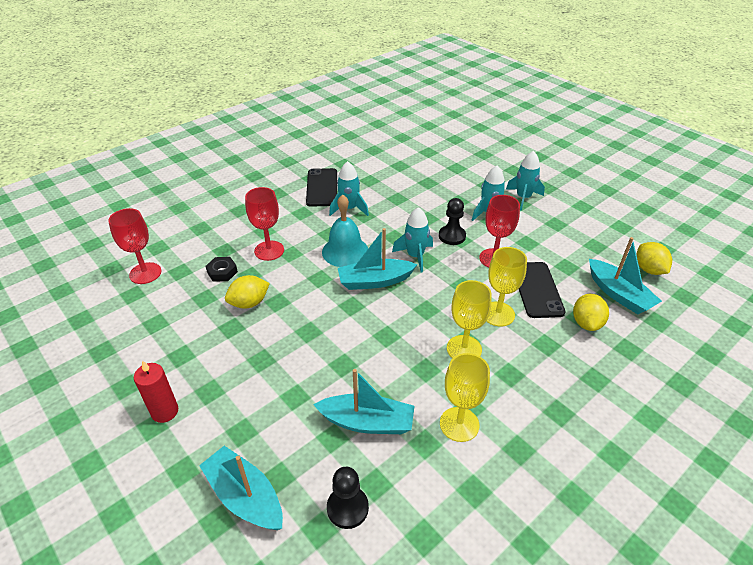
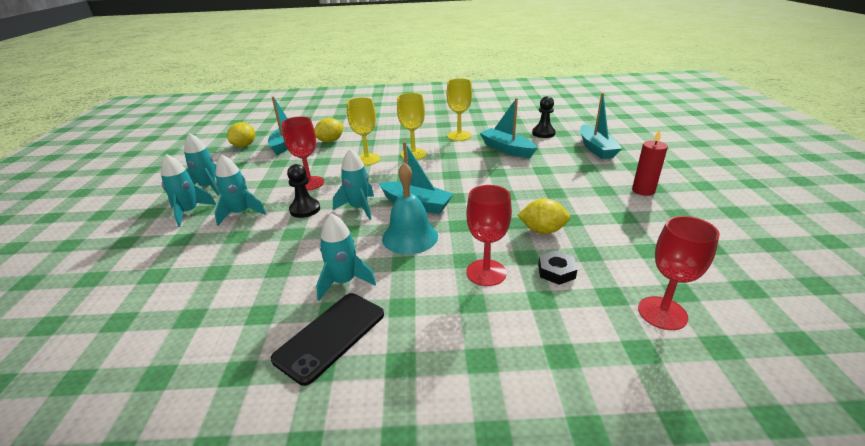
camera: 140 degrees left, 10 degrees down
black phone [519,262,566,318] -> none
none -> turquoise rocket [184,133,220,196]

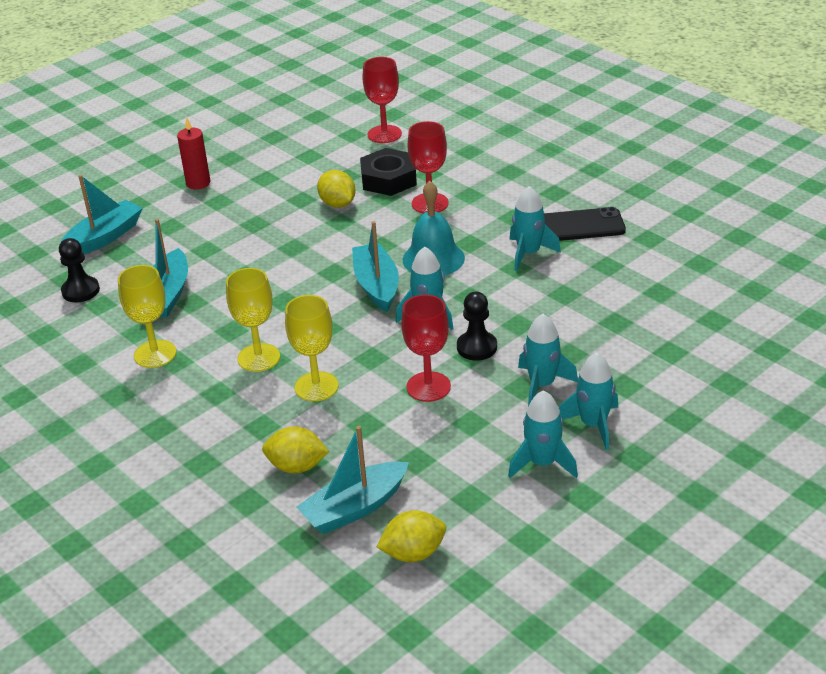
camera: 130 degrees left, 5 degrees up
black nut [538,250,577,285] -> black nut [360,148,417,196], size x1.73

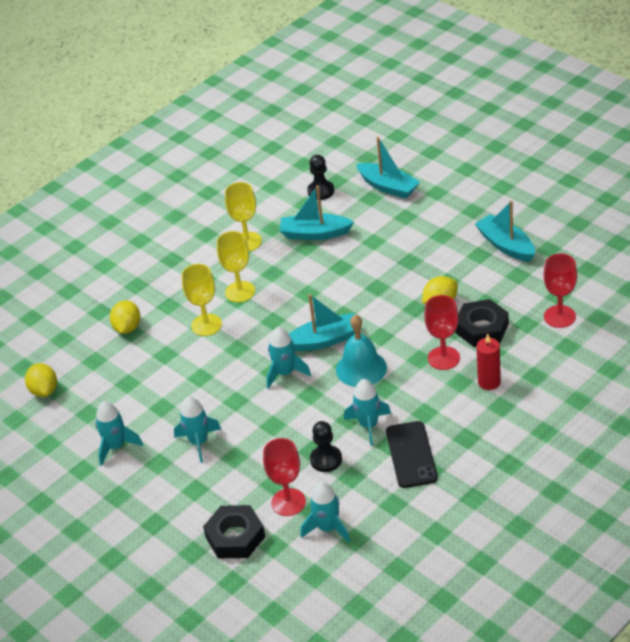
camera: 90 degrees right, 5 degrees up
red candle [177,118,210,189] -> red candle moved to [477,334,501,390]
turquoise boat [296,426,409,534] -> turquoise boat moved to [475,200,535,262]
red goblet [401,294,451,402] -> red goblet moved to [263,438,306,516]
black pawn [457,292,497,360] -> black pawn moved to [310,421,342,472]
turquoise rocket [559,353,618,450] -> turquoise rocket moved to [300,482,350,543]
none -> black nut [203,505,265,558]

